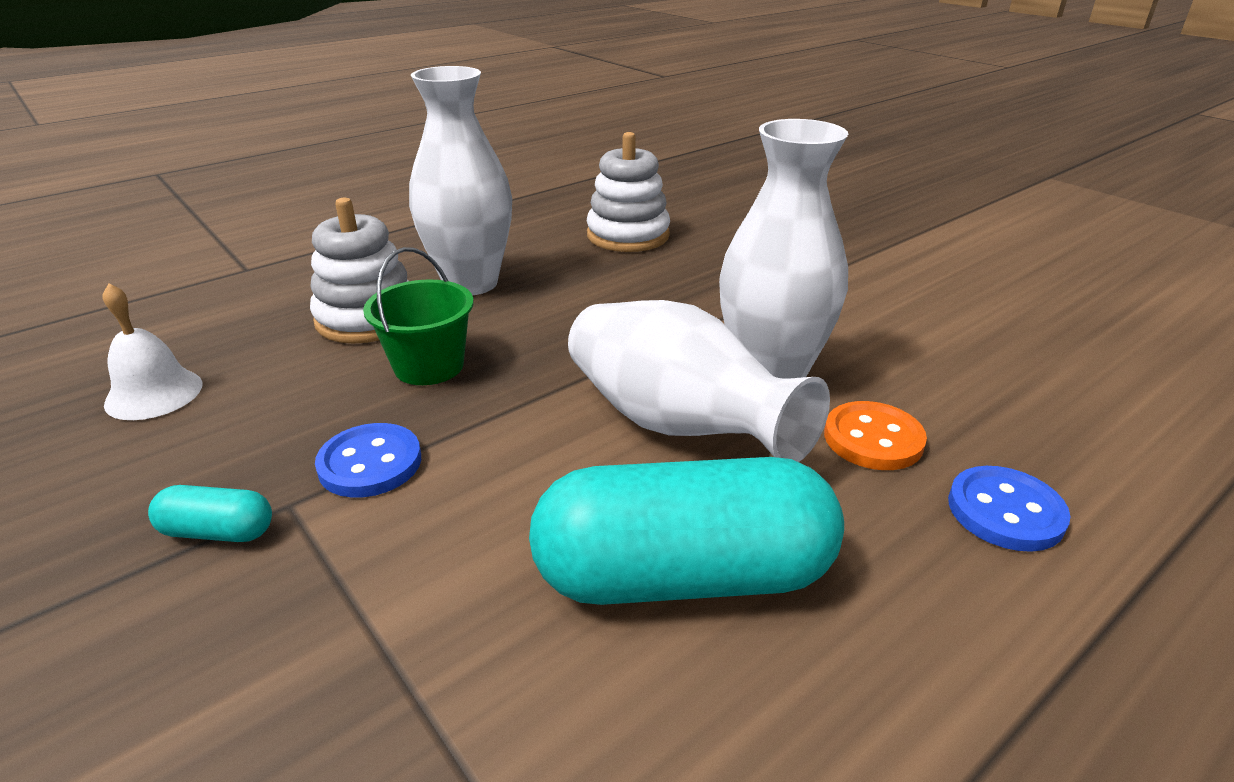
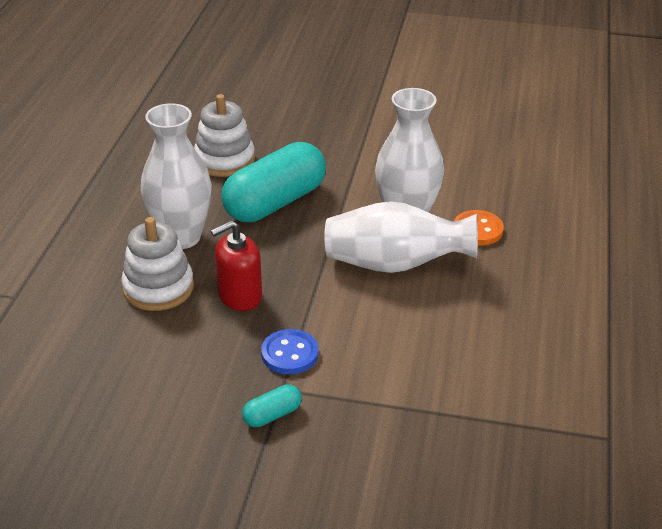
camera: 40 degrees left, 5 degrees up
white bell [103,283,203,420] -> none
green bucket [363,247,474,385] -> red soap dispenser [211,220,262,311]
turquoise capsule [529,457,844,605] -> turquoise capsule moved to [221,142,326,222]
blue button [948,466,1071,552] -> none

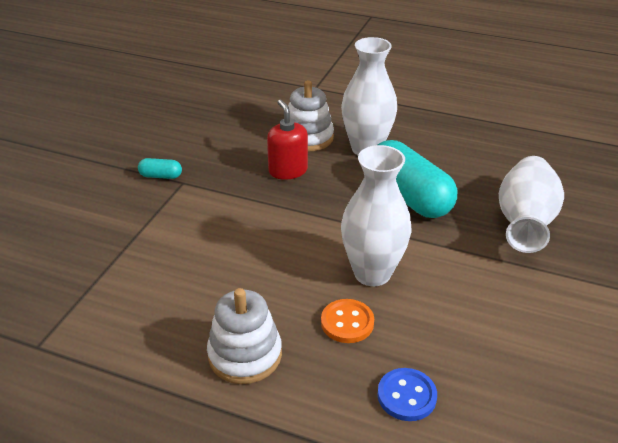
camera: 100 degrees right, 0 degrees up
white stacking toy [194,94,255,177] -> white stacking toy moved to [207,288,282,384]
turquoise capsule [242,384,302,427] -> turquoise capsule turned 60 degrees counterclockwise [138,158,182,179]
blue button [261,329,318,374] -> blue button moved to [377,368,437,421]
white vase [324,201,478,273] -> white vase moved to [499,156,564,253]

